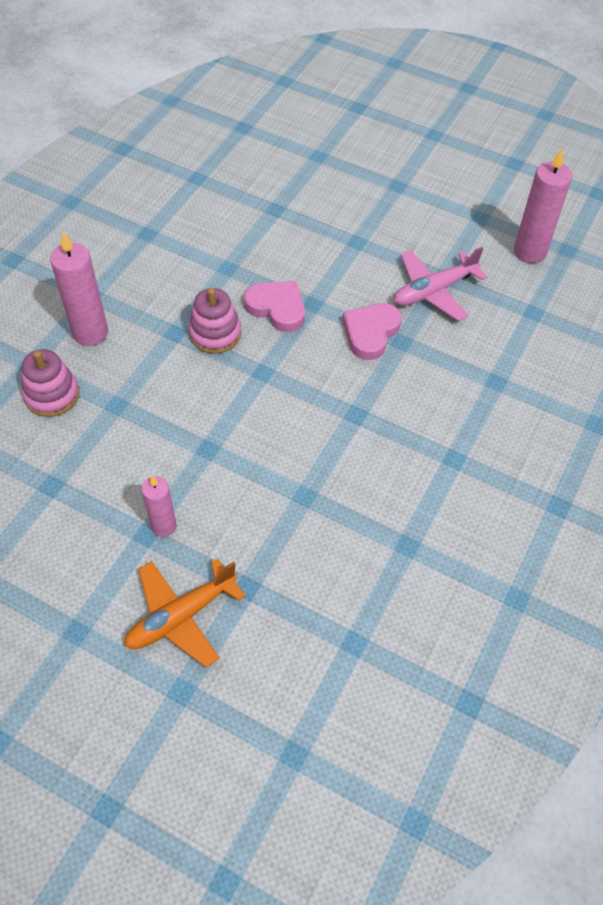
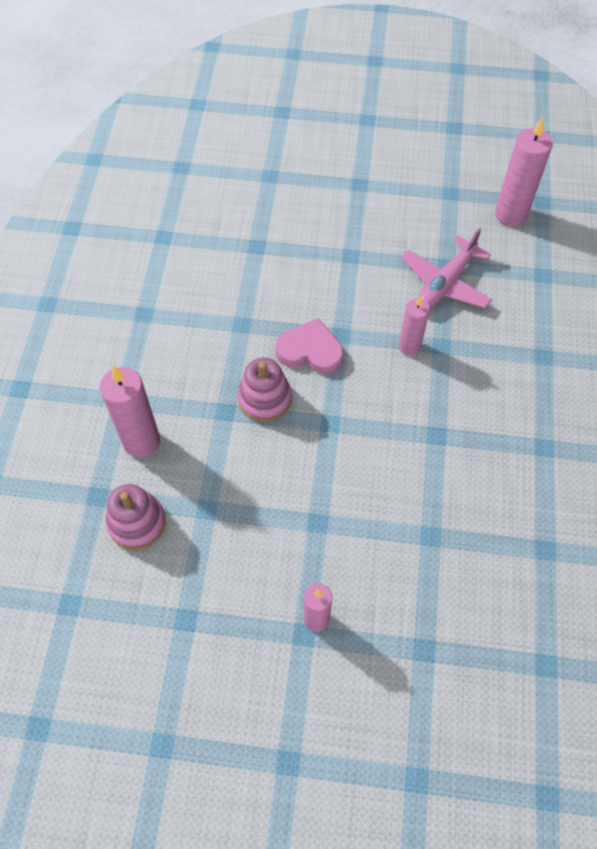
camera: 20 degrees left, 5 degrees up
orange plane [124,558,246,668] -> none
pink heart [342,303,402,360] -> pink candle [399,296,430,356]

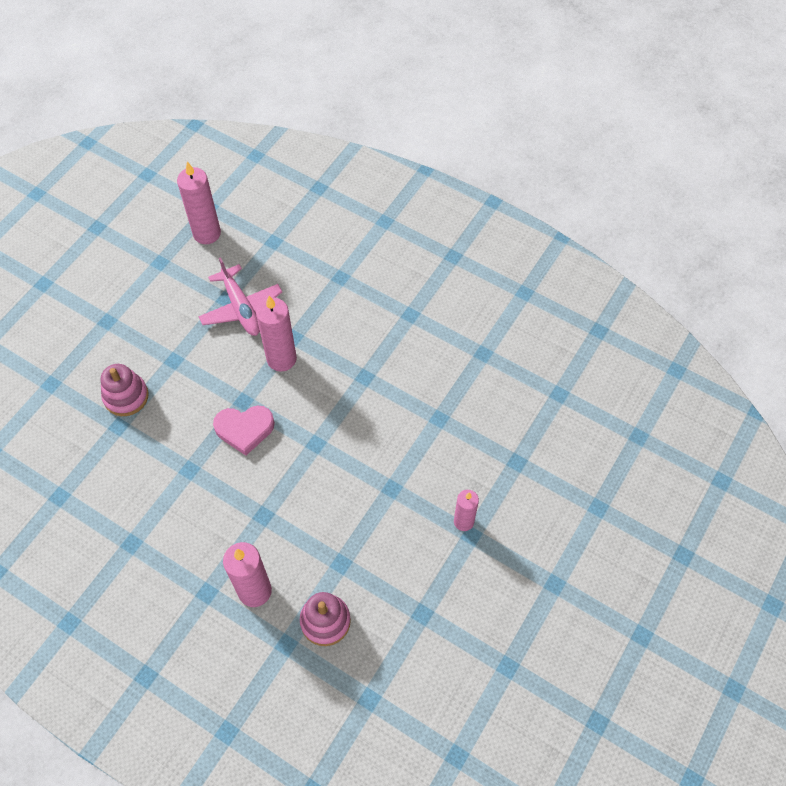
camera: 65 degrees left, 0 degrees up
pink stacking toy [237,358,292,422] -> pink stacking toy moved to [101,364,149,416]
pink heart [276,318,343,374] -> pink heart turned 135 degrees counterclockwise [213,405,275,455]
pink candle [399,296,430,356] -> pink candle [256,296,297,372], size x1.59

